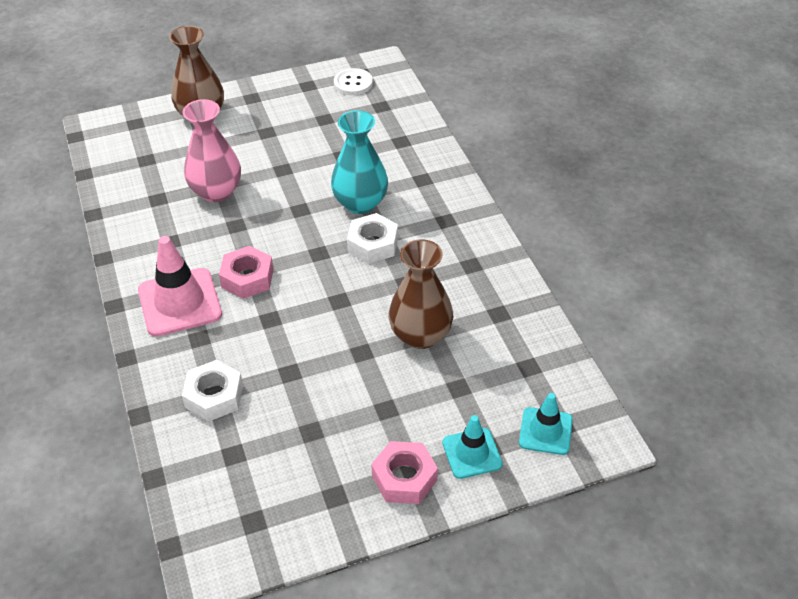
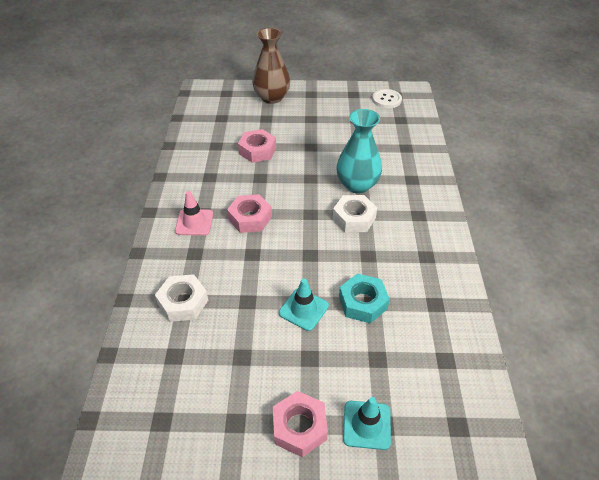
camera: 20 degrees right, 0 degrees up
pink traffic cone [138,236,222,337] -> pink traffic cone [175,191,213,236], size x0.60
pink vase [182,99,241,202] -> pink nut [238,129,276,163]
brown vase [389,239,453,349] -> turquoise nut [339,274,390,324]
turquoise traffic cone [519,393,573,455] -> turquoise traffic cone moved to [279,278,329,331]

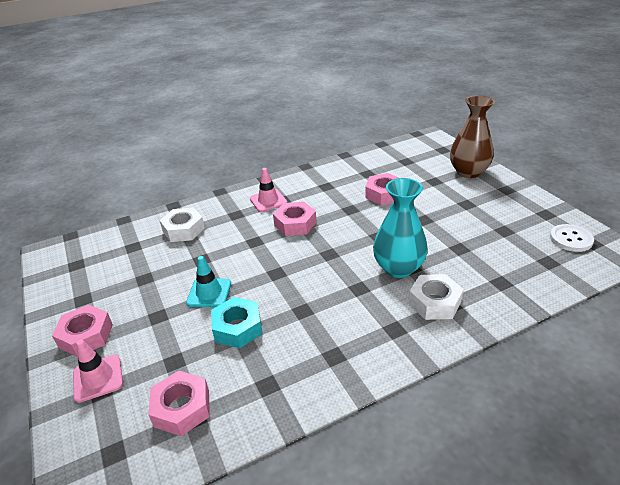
camera: 65 degrees right, 10 degrees down
white nut [333,195,377,233] -> white nut moved to [408,274,464,320]
turquoise traffic cone [343,397,391,450] -> pink traffic cone [73,340,123,403]
none -> pink nut [148,370,210,436]

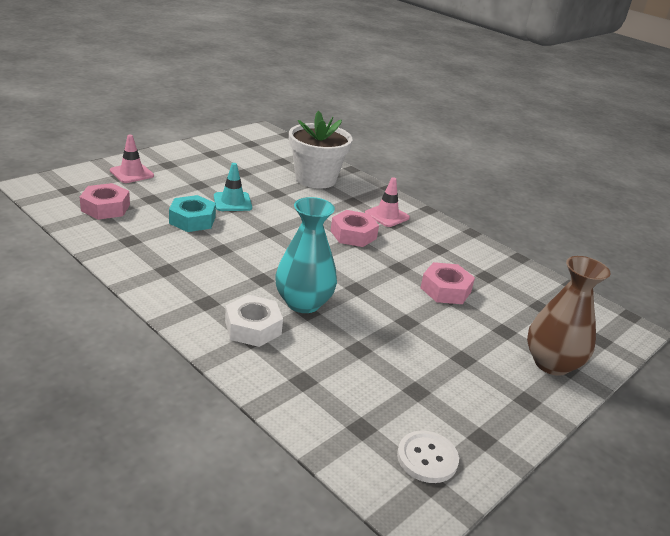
camera: 65 degrees right, 5 degrees down
pink nut [52,304,113,357] -> none
white nut [159,207,205,242] -> white flower pot [289,111,352,189]

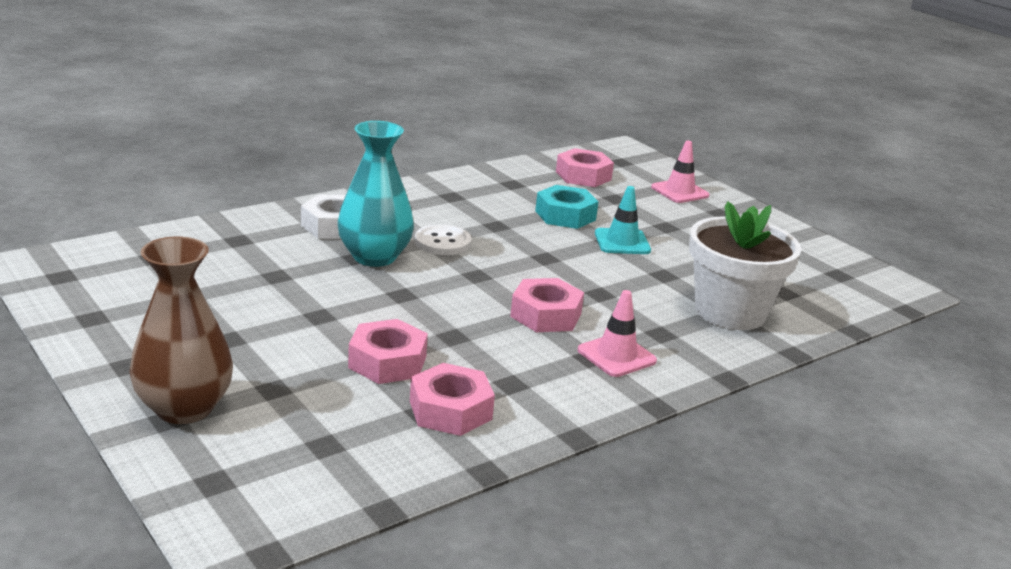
camera: 100 degrees right, 5 degrees down
white button [397,431,459,483] -> white button moved to [415,224,472,255]
none -> pink nut [410,363,495,436]

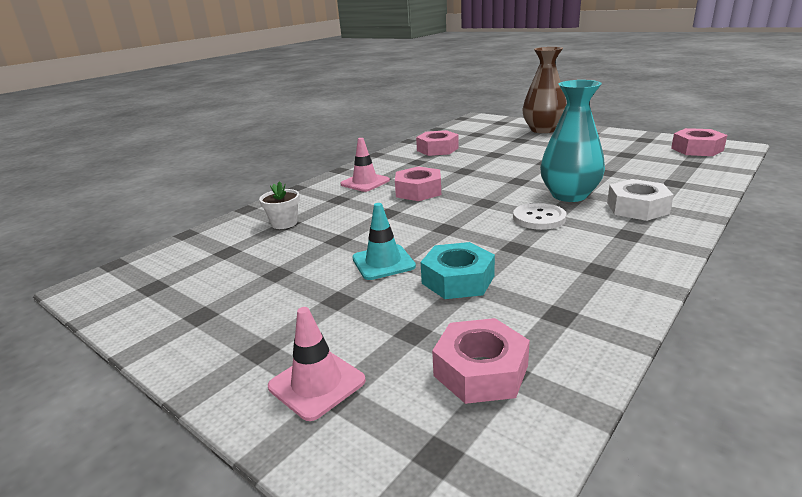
camera: 170 degrees right, 0 degrees up
pink nut [348,319,428,384] -> pink nut moved to [671,128,727,156]
white flower pot [689,202,802,330] -> white flower pot [259,181,300,229], size x0.46

